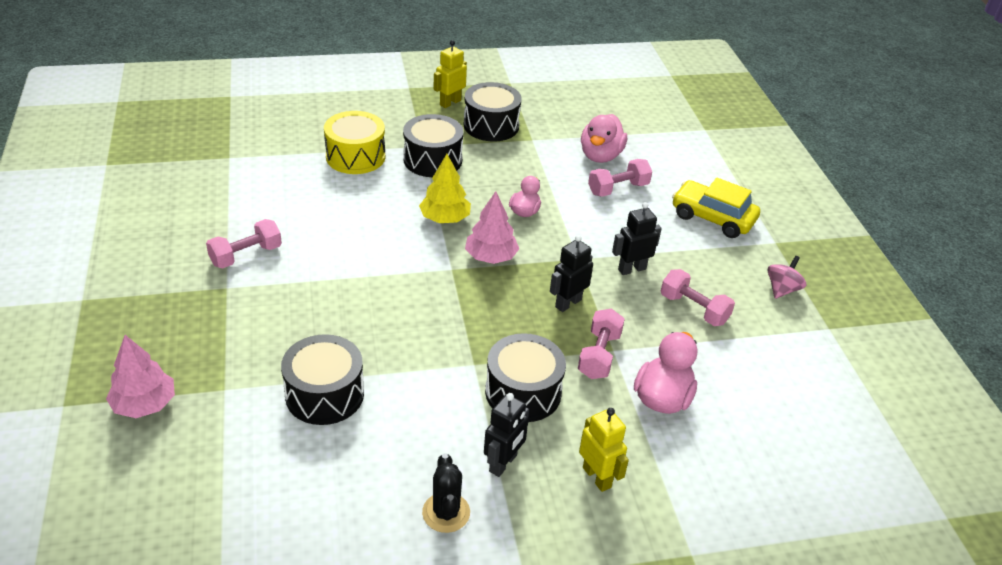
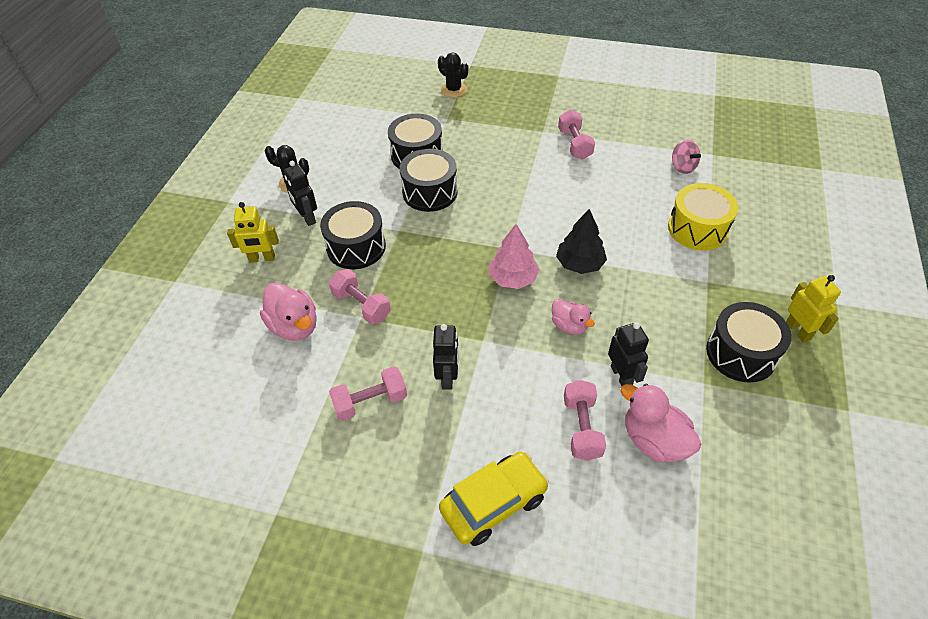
camera: 120 degrees right, 10 degrees up
pink tree [106,335,175,418] -> black cactus [438,52,468,98]
black drum [403,114,464,177] -> black drum moved to [400,149,457,212]
yellow tree [419,154,471,223] -> black tree [556,209,607,274]
black robot [550,235,593,312] -> black robot moved to [608,322,649,386]
pink spinning top [767,256,806,299] -> pink spinning top moved to [672,140,701,174]

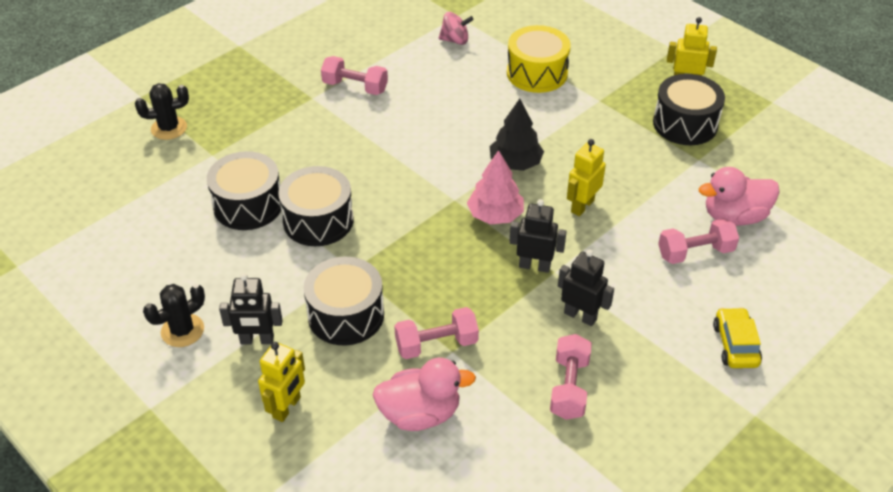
camera: 60 degrees left, 5 degrees down
yellow car [439,452,549,546] -> yellow car [713,307,762,368], size x0.67
pink duck [552,299,595,335] -> yellow robot [567,139,606,216]
pink dumbbell [564,380,606,461] -> pink dumbbell turned 45 degrees counterclockwise [658,218,739,264]
black robot [608,322,649,386] -> black robot moved to [509,199,567,273]

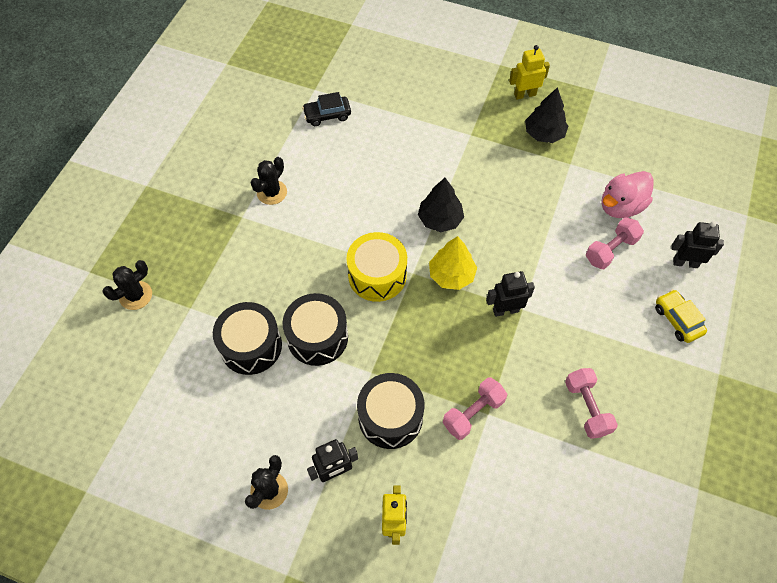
camera: 25 degrees left, 15 degrees up
pink dumbbell [321,56,388,95] -> black cactus [250,157,287,205]
pink duck [373,358,476,431] -> none
pink spinning top [439,12,474,45] -> black car [302,92,351,126]
pink tree [467,150,524,224] -> yellow tree [429,236,477,290]
yellow drum [507,25,571,93] -> yellow drum moved to [346,232,407,302]
black robot [558,249,614,326] -> black robot moved to [671,221,724,268]
yellow robot [567,139,606,216] -> none
black drum [653,74,725,145] -> black tree [525,87,568,143]

